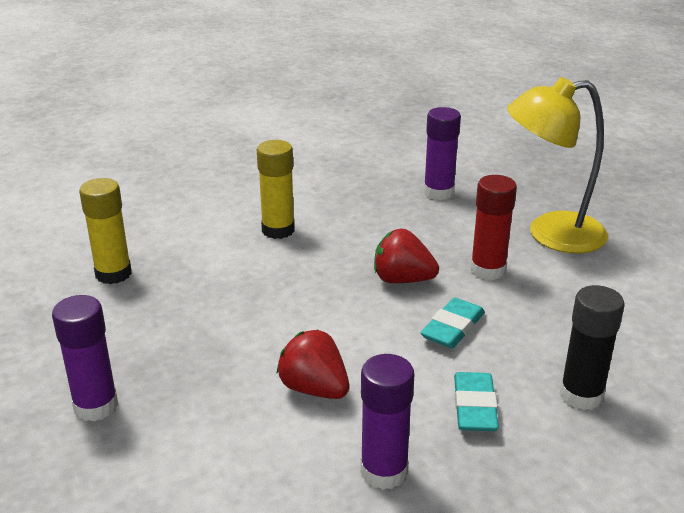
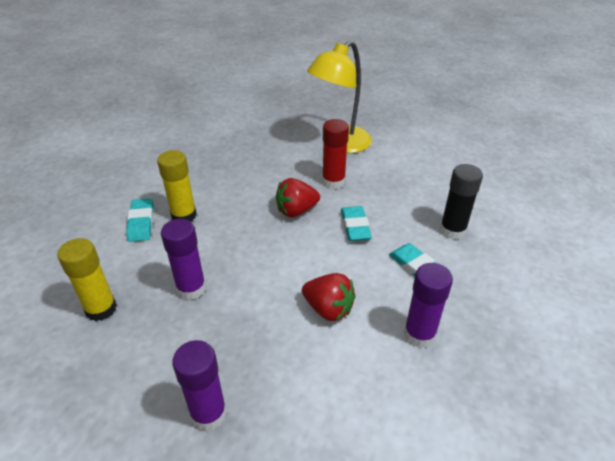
camera: 40 degrees left, 10 degrees up
red strawberry [276,330,349,399] -> red strawberry turned 150 degrees counterclockwise [302,273,356,321]
purple glue stick [423,107,461,200] -> purple glue stick moved to [161,219,206,300]
none -> turquoise eraser [126,198,154,242]

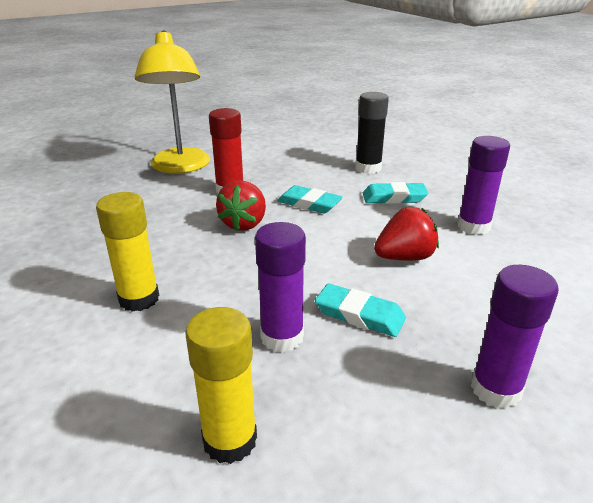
camera: 55 degrees left, 10 degrees down
turquoise eraser [126,198,154,242] -> turquoise eraser moved to [315,283,406,337]

